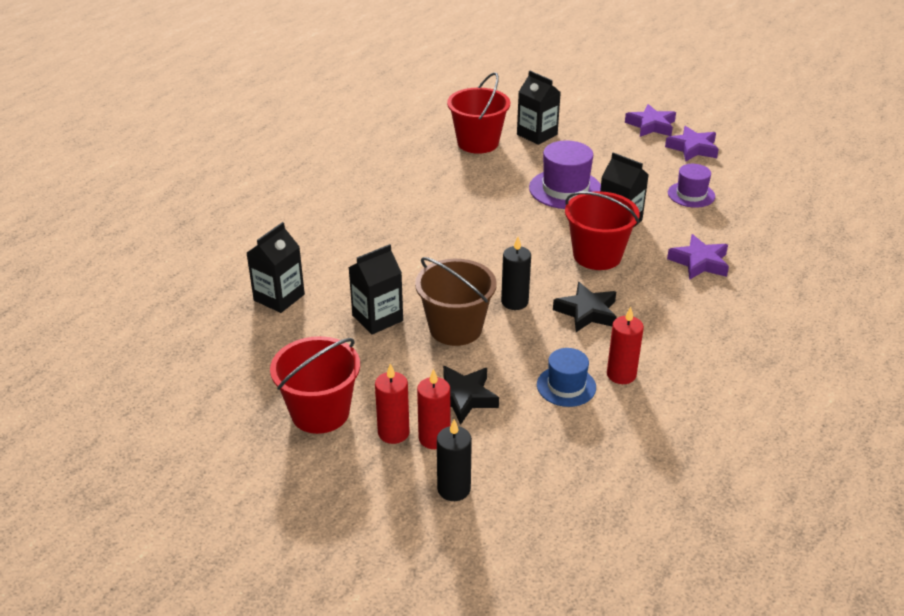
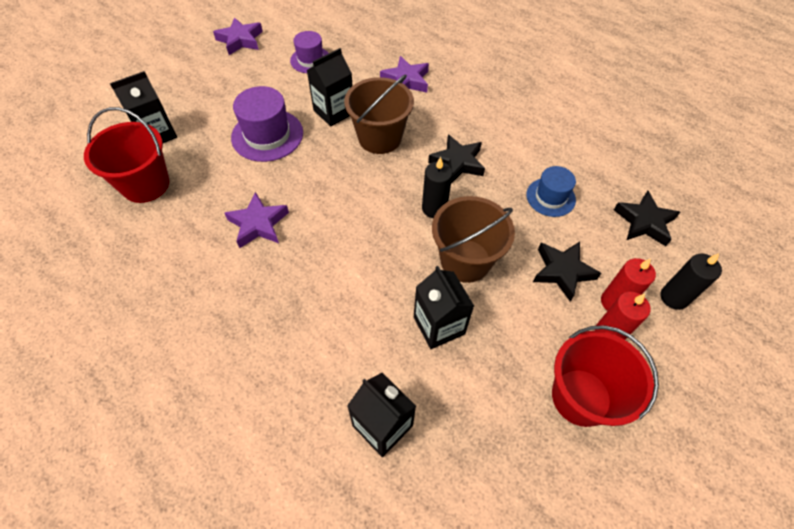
camera: 80 degrees left, 20 degrees up
red bucket [565,191,640,270] -> brown bucket [344,74,414,154]
red candle [607,307,644,384] -> none
purple star [625,104,676,137] -> purple star moved to [225,192,289,248]
none -> black star [614,191,680,246]

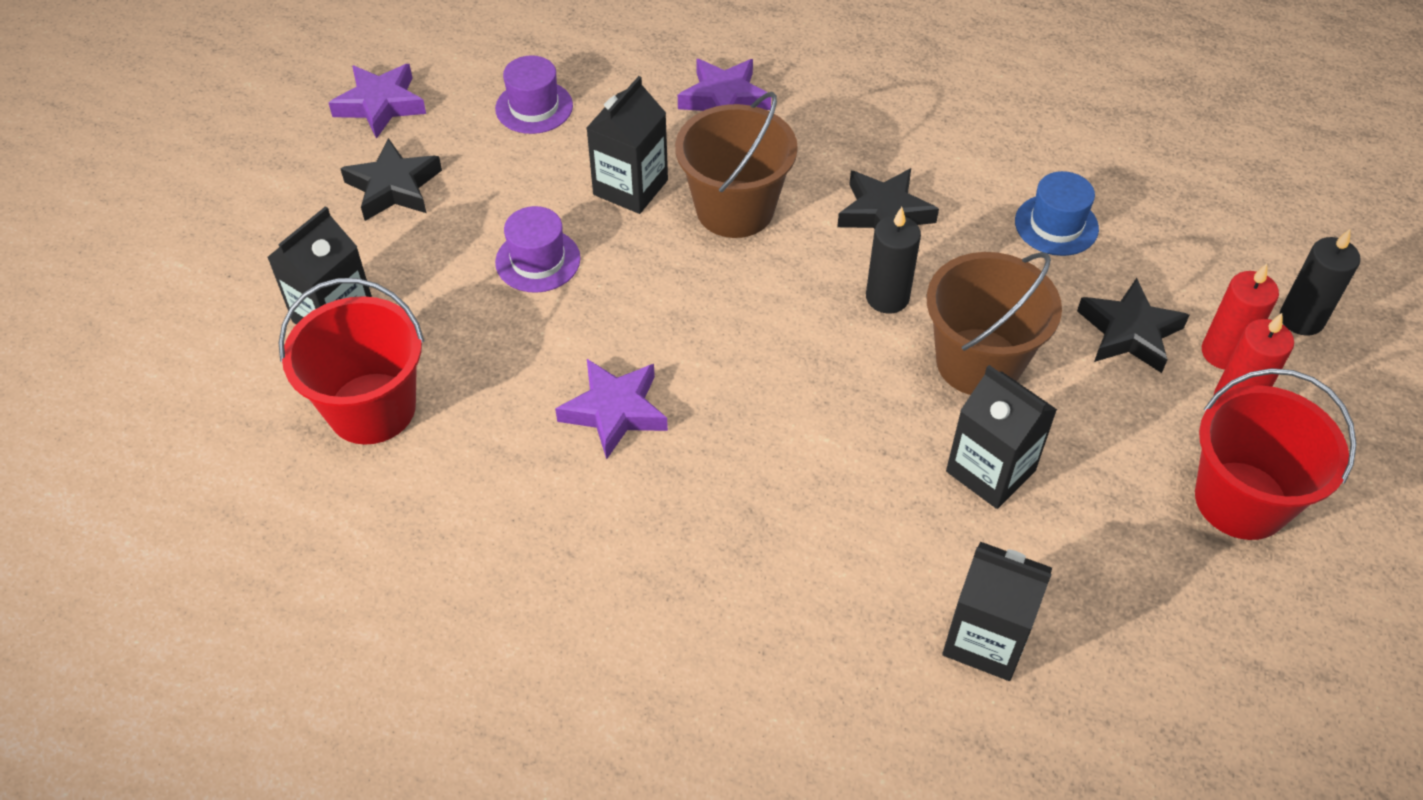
camera: 20 degrees left, 5 degrees down
purple hat [231,86,303,162] -> purple hat [495,206,581,293], size x0.64
black star [614,191,680,246] -> black star moved to [340,138,442,221]

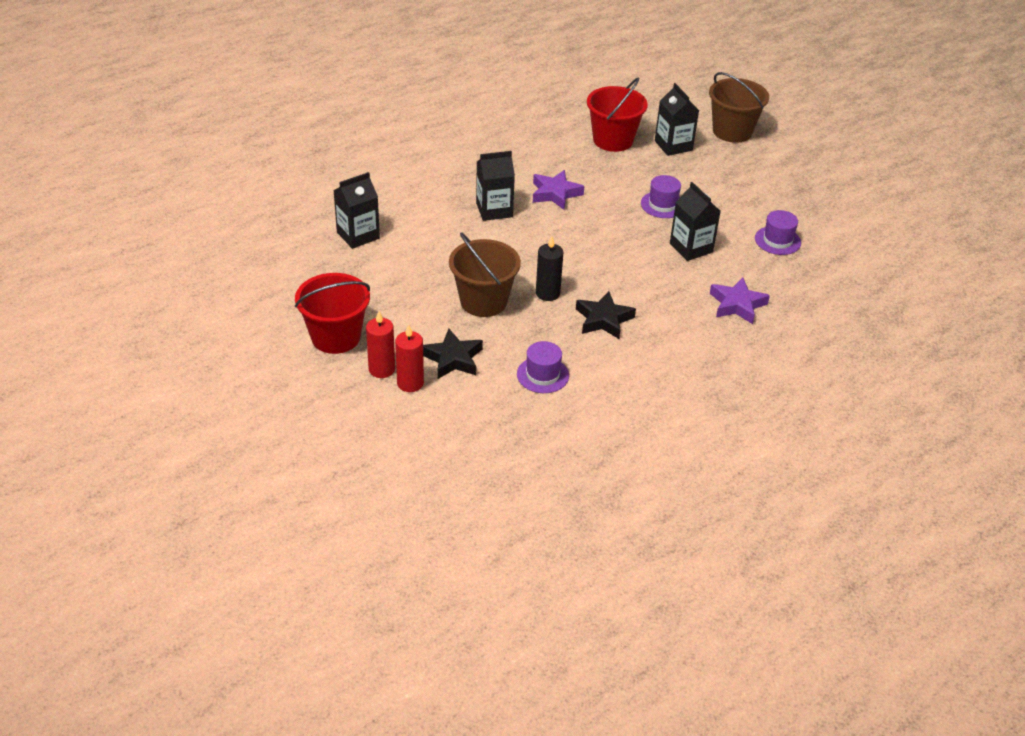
camera: 120 degrees right, 10 degrees down
purple star [329,64,426,139] -> none
black star [340,138,442,221] -> none
brown bucket [675,92,798,238] -> brown bucket moved to [709,72,769,143]
black carton [946,365,1057,509] -> black carton moved to [476,151,515,221]
blue hat [1015,171,1099,256] -> purple hat [517,341,569,393]
black candle [1280,229,1361,336] -> none

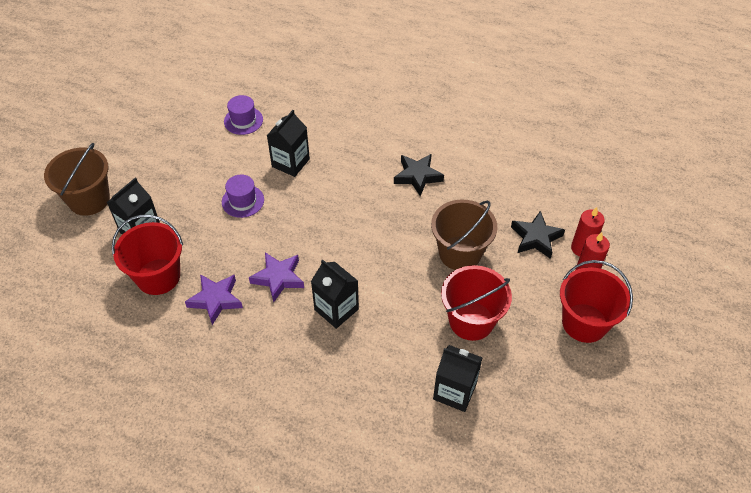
camera: 120 degrees left, 10 degrees up
purple hat [517,341,569,393] -> none
black candle [536,236,563,301] -> none
purple star [710,277,770,324] -> purple star moved to [185,274,243,325]
none -> red bucket [441,265,512,341]

